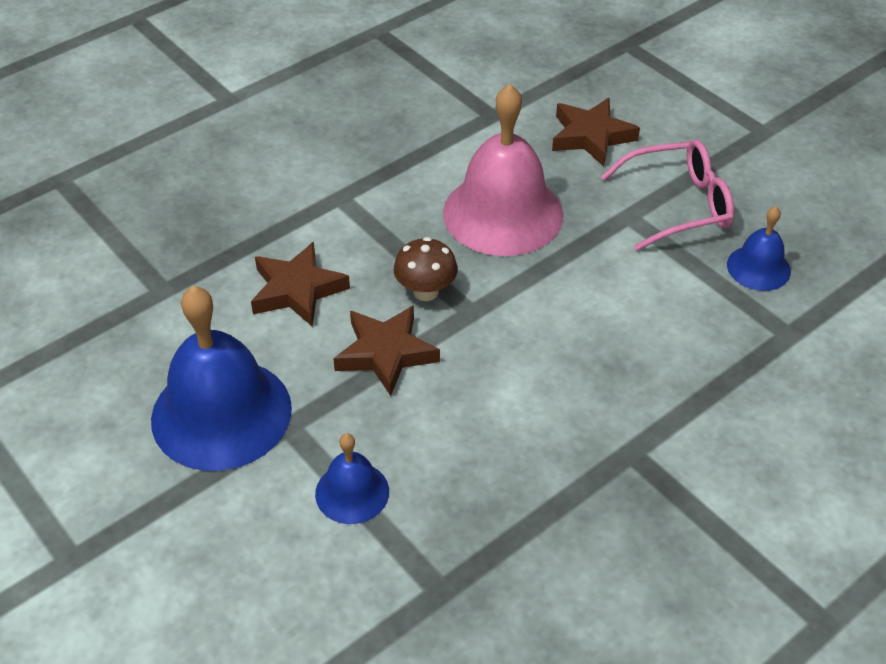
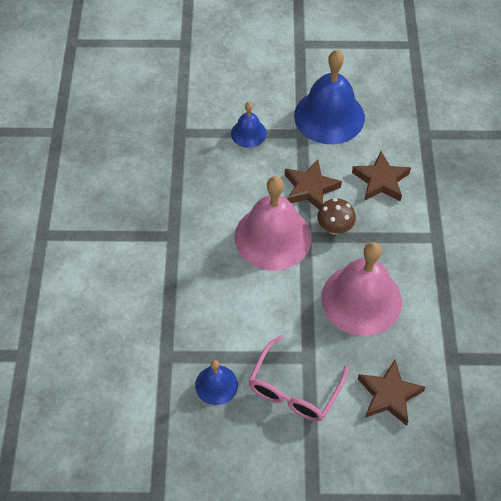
camera: 130 degrees right, 10 degrees up
none -> pink bell [235,176,312,271]

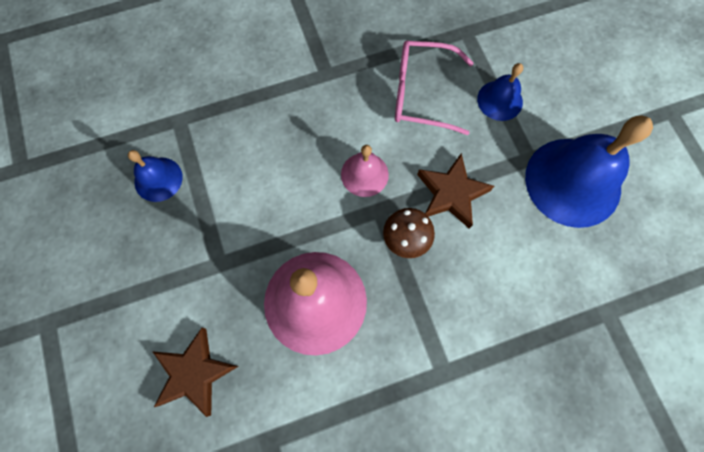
camera: 70 degrees right, 15 degrees up
pink bell [235,176,312,271] -> pink bell [341,145,389,197], size x0.50
pink glasses [249,335,349,422] -> pink glasses moved to [395,41,473,135]
brown star [352,151,411,202] -> none

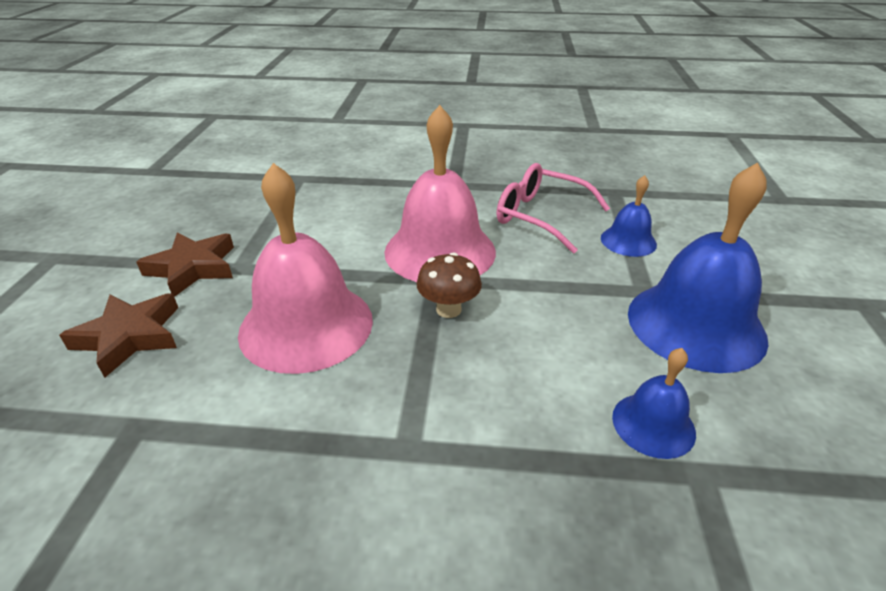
camera: 25 degrees right, 35 degrees down
blue bell [128,150,183,202] -> blue bell moved to [612,348,696,459]
pink bell [341,145,389,197] -> pink bell [384,105,496,282], size x1.99
brown star [417,153,494,229] -> brown star moved to [136,232,234,297]

